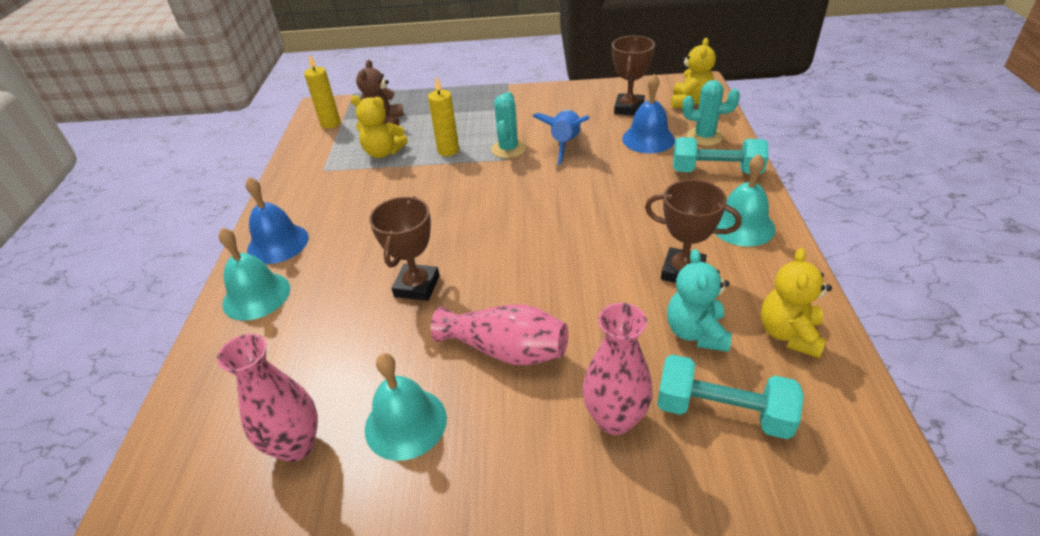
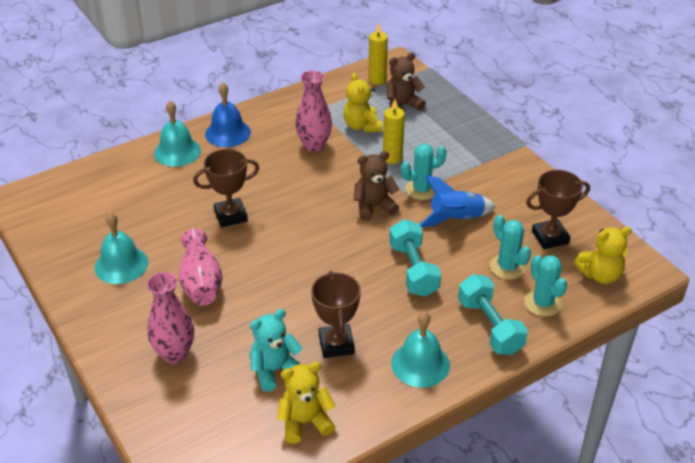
camera: 55 degrees right, 0 degrees up
pink vase [217,333,318,462] -> pink vase moved to [295,71,332,152]
blue bell [622,74,675,153] -> turquoise cactus [490,215,531,280]
turquoise dumbbell [657,355,804,439] -> turquoise dumbbell moved to [389,219,441,297]
none -> brown teddy bear [354,151,400,221]

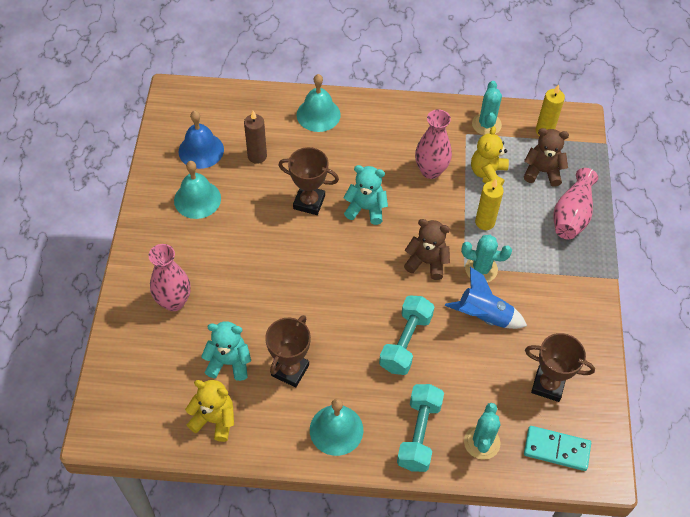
camera: 35 degrees right, 15 degrees up
pink vase [179,229,222,306] -> pink vase moved to [553,168,598,239]
blue bell [205,82,251,147] -> blue bell moved to [179,111,224,169]
turquoise cactus [490,215,531,280] -> turquoise cactus moved to [472,81,502,135]
yellow teddy bear [574,227,632,284] -> turquoise domino [524,426,591,471]
none -> brown candle [244,111,267,164]
none -> turquoise teddy bear [344,165,388,225]

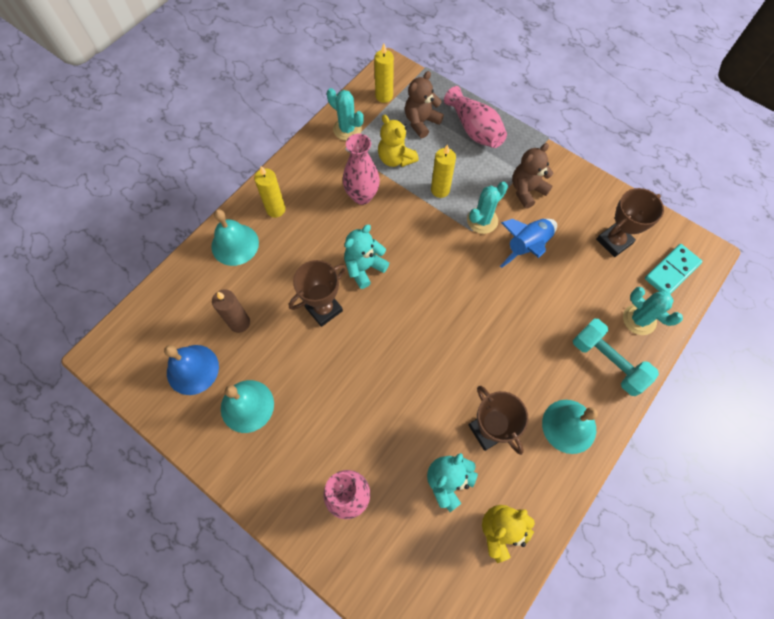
camera: 55 degrees left, 10 degrees up
turquoise dumbbell [379,295,434,375] -> none
brown teddy bear [404,219,450,280] -> brown teddy bear moved to [512,143,553,209]
none -> yellow candle [254,166,286,218]

